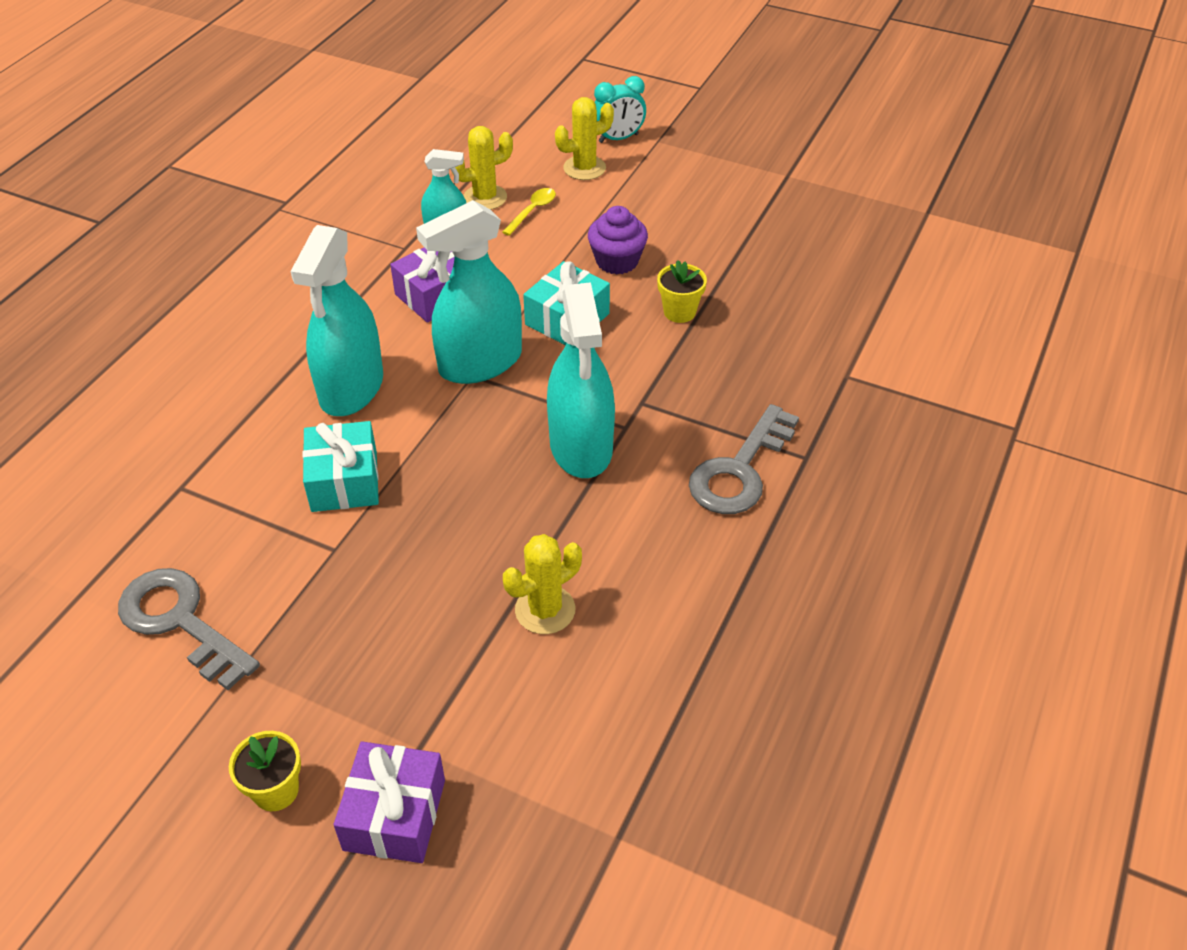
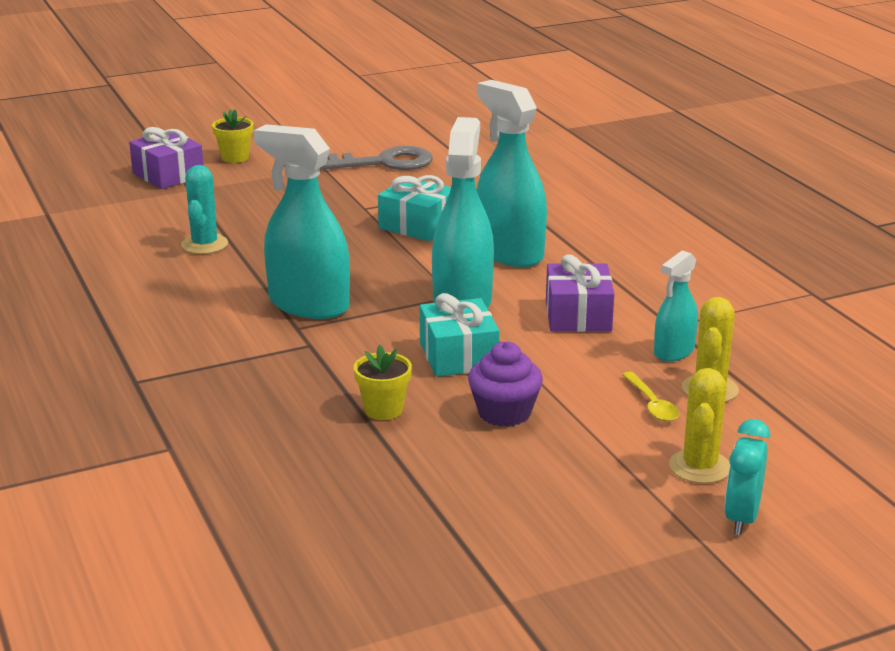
camera: 130 degrees right, 20 degrees down
yellow cactus [503,534,582,634] -> turquoise cactus [181,165,228,254]
grey key [689,404,799,514] -> none

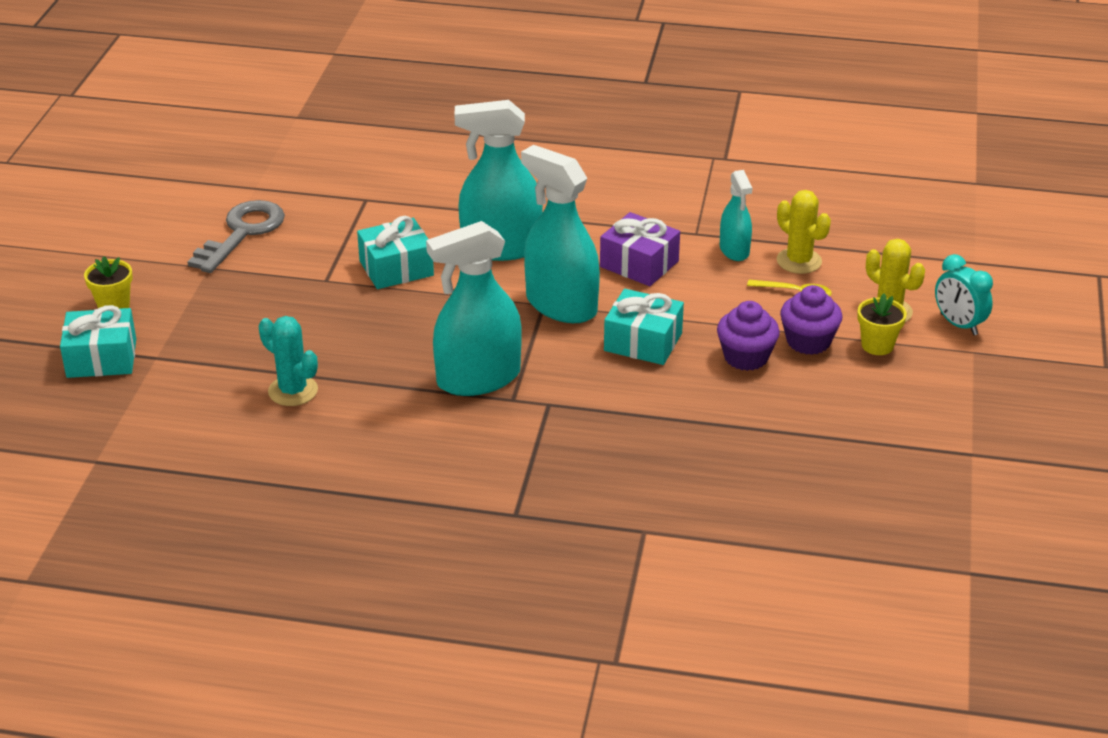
camera: 55 degrees left, 10 degrees up
purple gift [129,127,203,189] -> turquoise gift [60,305,136,378]
yellow flower pot [354,345,412,420] -> yellow flower pot moved to [857,294,907,355]
none -> purple cupcake [780,285,843,355]

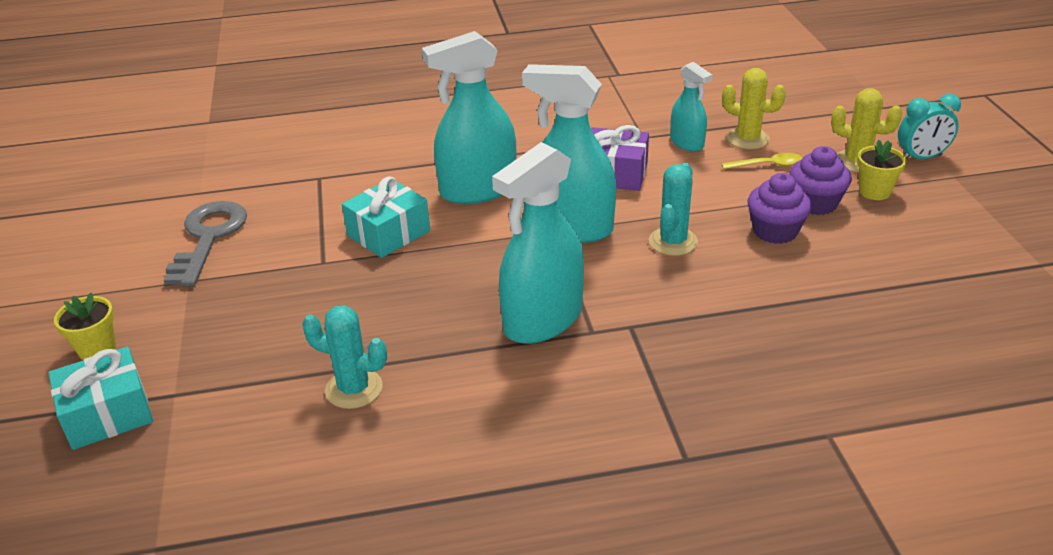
camera: 20 degrees left, 0 degrees up
turquoise gift [604,289,684,365] -> turquoise cactus [649,163,698,256]
turquoise clock [935,254,993,335] -> turquoise clock turned 45 degrees counterclockwise [898,94,961,159]

